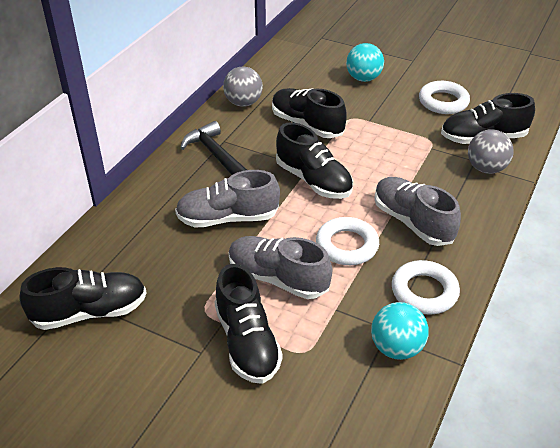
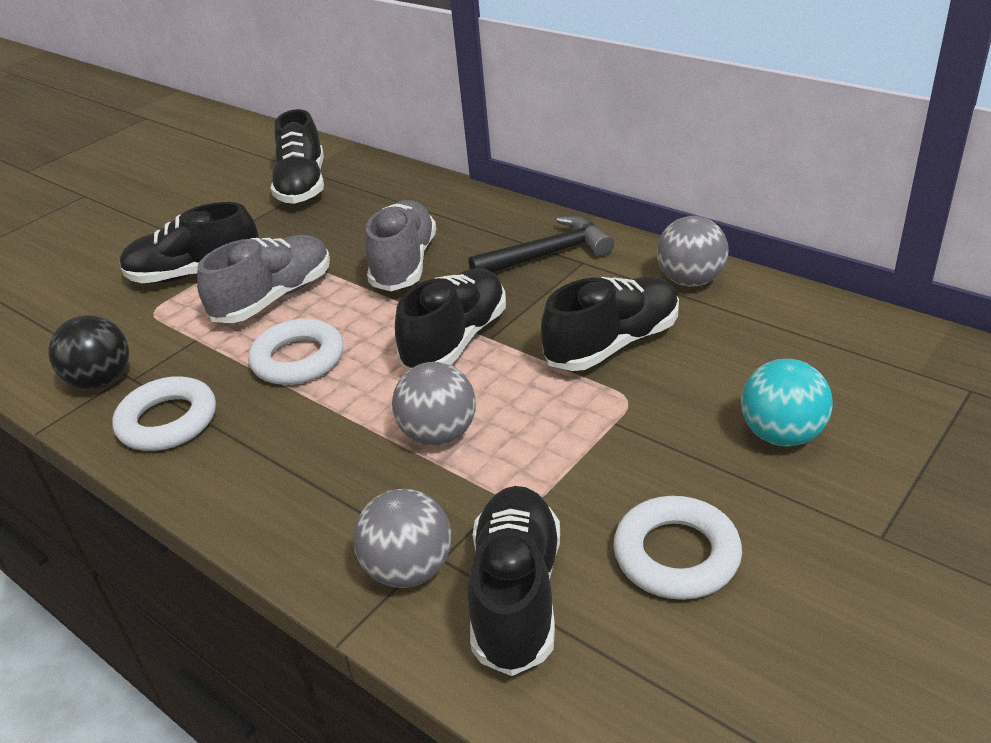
camera: 105 degrees right, 5 degrees down
black shoe [276,122,353,199] -> black shoe turned 150 degrees clockwise [395,268,506,371]
turquoise ball [371,302,429,360] -> black ball [48,315,129,390]
grey shoe [374,177,461,246] -> none
none -> grey ball [392,362,476,446]

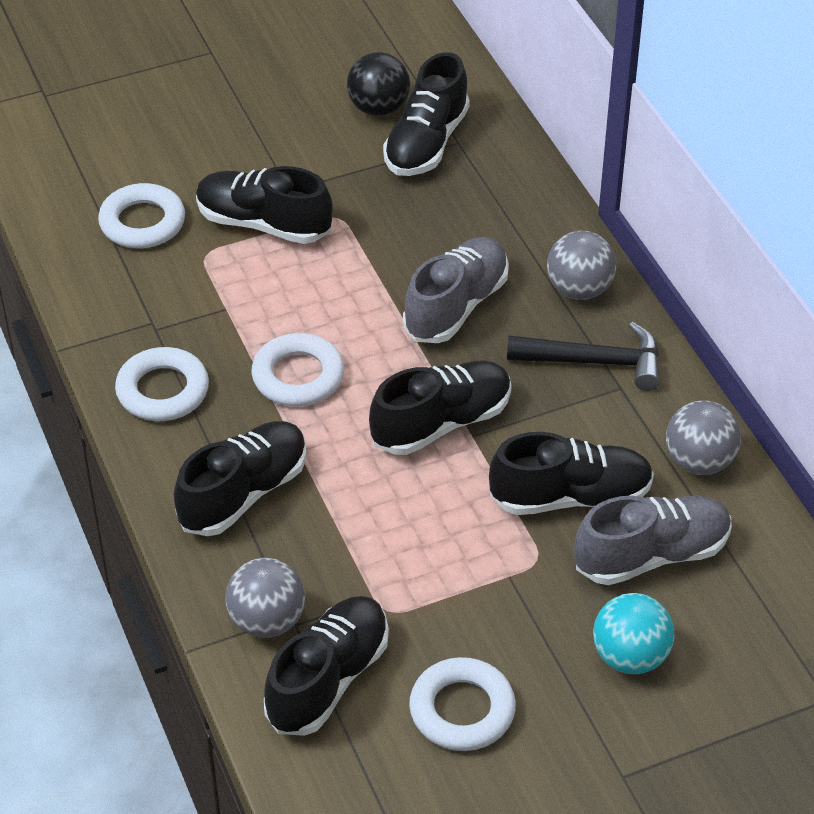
camera: 25 degrees right, 10 degrees up
black ball [48,315,129,390] -> black ball moved to [347,52,410,116]
grey shoe [197,235,330,323] -> grey shoe moved to [574,496,732,585]
grey ball [392,362,476,446] -> grey ball moved to [547,231,616,300]
none -> white ring [98,183,185,248]
none -> black shoe [174,421,306,536]

